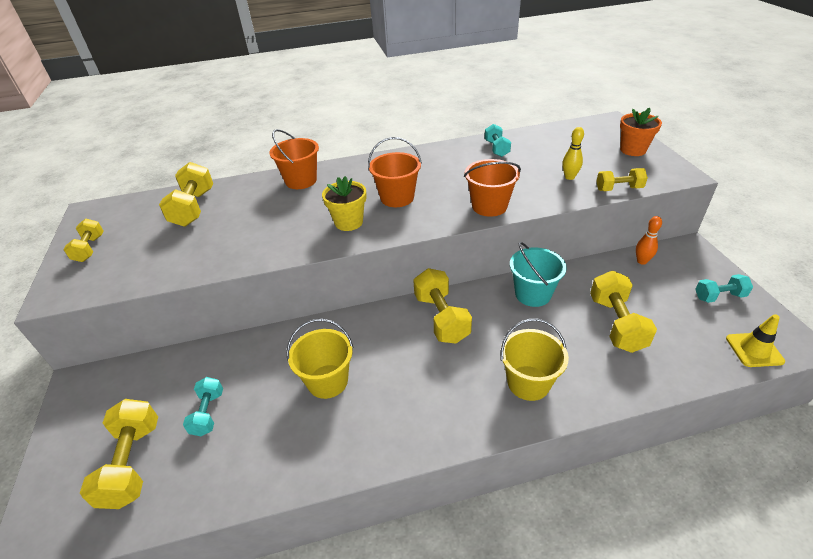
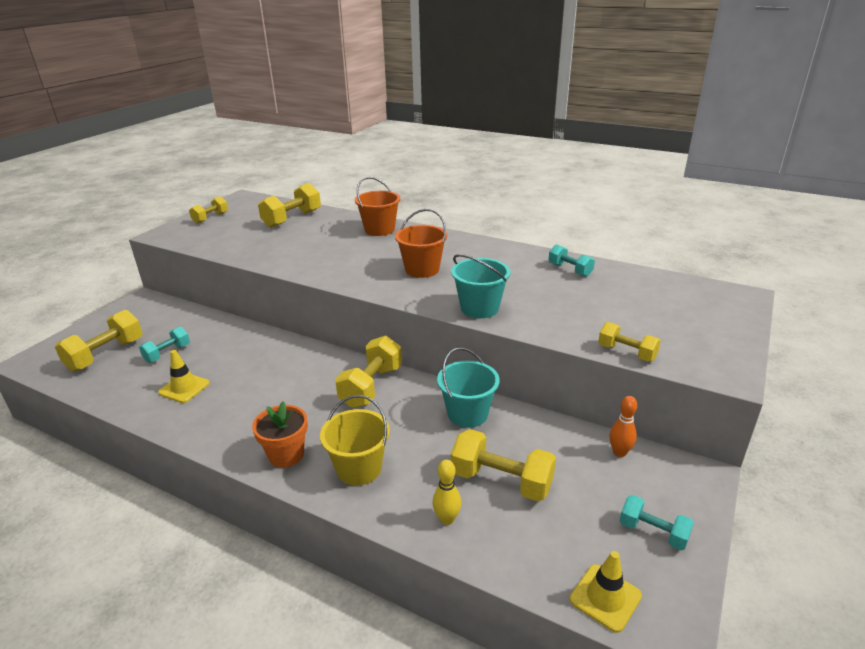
camera: 40 degrees right, 10 degrees down
yellow bucket [286,319,354,399] -> none
yellow flower pot [322,176,367,231] -> none
orange bucket [464,159,521,217] -> turquoise bucket [451,254,511,318]
turquoise dumbbell [485,124,511,157] -> turquoise dumbbell turned 75 degrees counterclockwise [549,244,595,277]
yellow bowling pin [562,127,584,180] -> yellow bowling pin moved to [432,460,461,525]
yellow dumbbell [590,271,657,353] -> yellow dumbbell turned 75 degrees clockwise [451,429,556,502]
orange flower pot [620,108,662,156] -> orange flower pot moved to [252,401,308,468]
none -> yellow traffic cone [158,350,210,403]

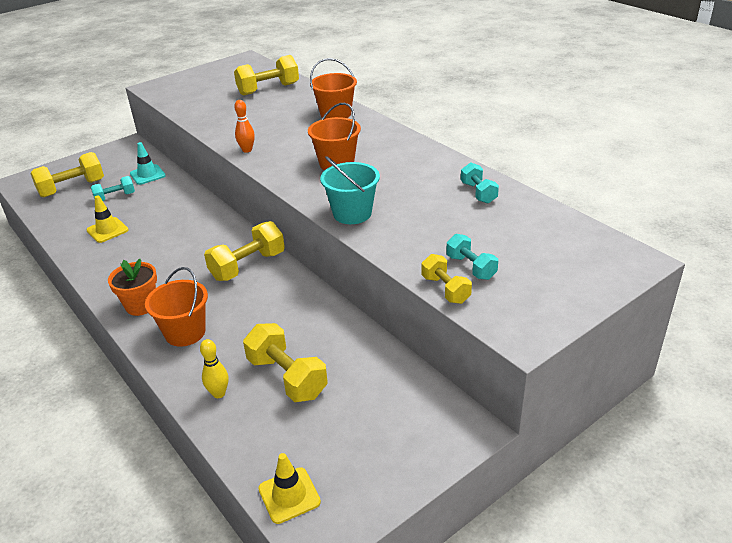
camera: 25 degrees right, 5 degrees up
yellow dumbbell [189,196,228,224] -> none
yellow bucket [320,395,390,486] -> orange bucket [145,267,208,347]
turquoise bucket [437,348,500,428] -> none
orange bowling pin [610,396,637,457] -> orange bowling pin moved to [234,100,255,153]
turquoise dumbbell [620,495,694,550] -> turquoise dumbbell moved to [446,234,498,280]
none -> turquoise traffic cone [130,142,166,185]

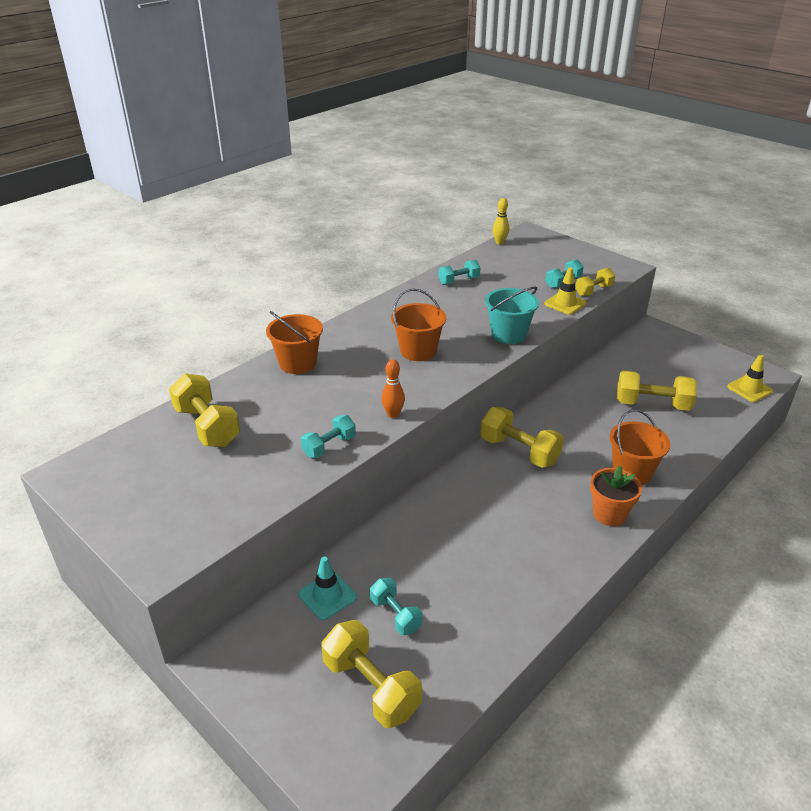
camera: 100 degrees left, 0 degrees up
yellow traffic cone [86,195,129,243] -> yellow traffic cone moved to [544,267,587,315]
yellow bowling pin [200,339,228,398] -> yellow bowling pin moved to [493,198,509,245]
yellow dumbbell [243,323,328,402] -> yellow dumbbell turned 60 degrees clockwise [617,370,697,411]
none -> turquoise dumbbell [301,415,356,458]

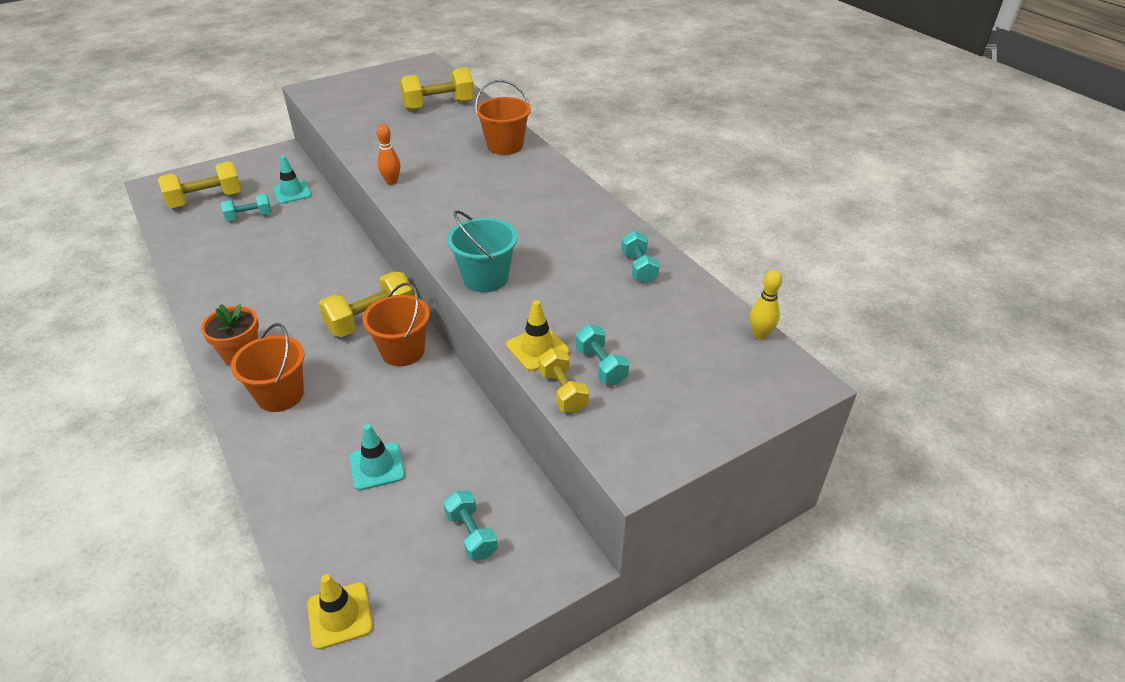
camera: 105 degrees right, 5 degrees up
turquoise dumbbell [301,415,356,458] -> turquoise dumbbell moved to [443,491,498,561]
orange bucket [391,289,446,361] -> orange bucket moved to [362,282,430,366]
yellow dumbbell [617,370,697,411] -> turquoise traffic cone [350,424,405,491]

